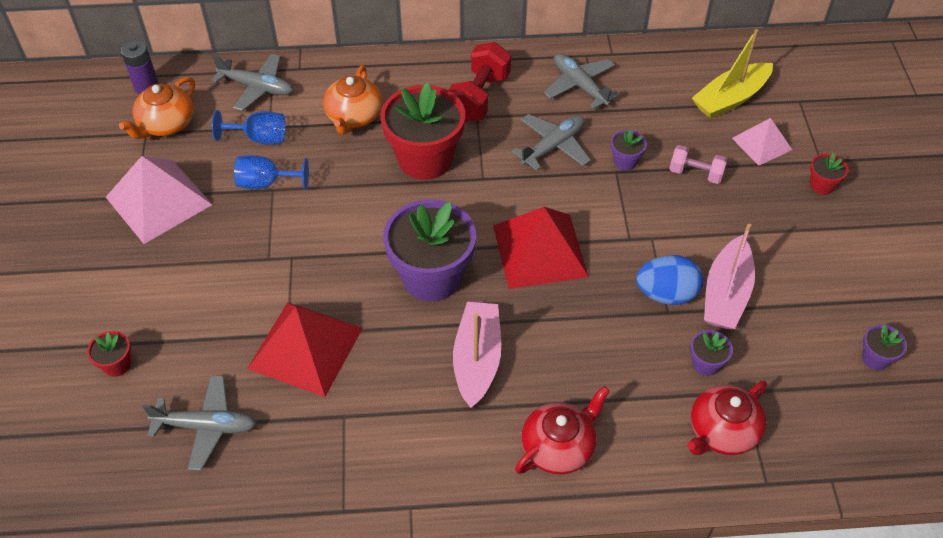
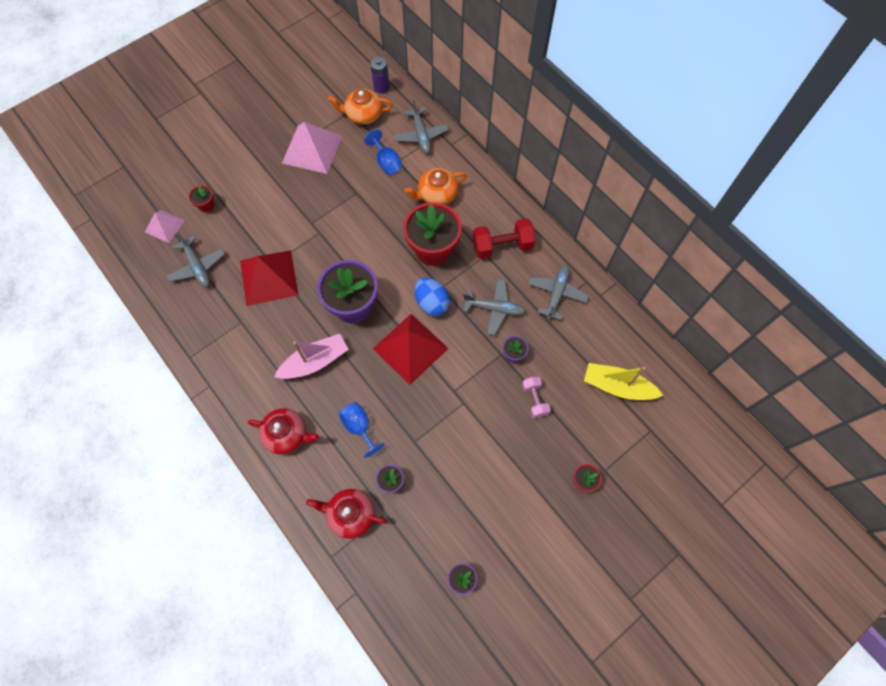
camera: 55 degrees right, 15 degrees up
blue goblet [234,155,309,190] -> blue goblet moved to [338,402,385,458]
blue egg [636,255,703,305] -> blue egg moved to [415,277,450,316]
pink boat [704,224,755,329] -> none
pink pyramid [732,118,792,166] -> pink pyramid moved to [145,210,185,243]

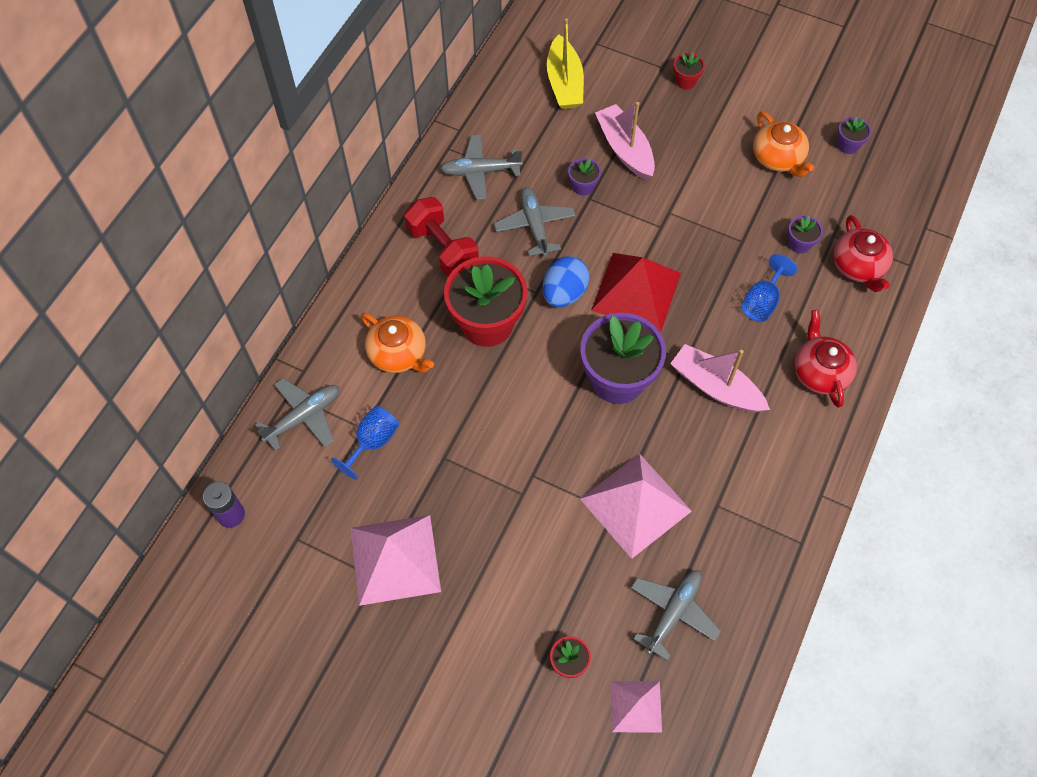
camera: 115 degrees left, 5 degrees down
red pyramid [240,250,299,306] -> pink pyramid [580,453,692,559]
orange teapot [328,89,393,125] -> orange teapot moved to [753,112,814,177]
pink dumbbell [522,376,551,418] -> pink boat [595,102,655,180]

